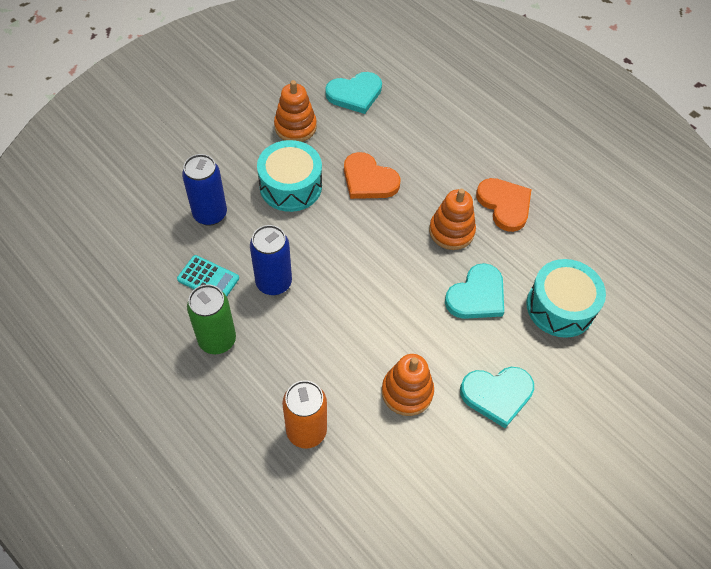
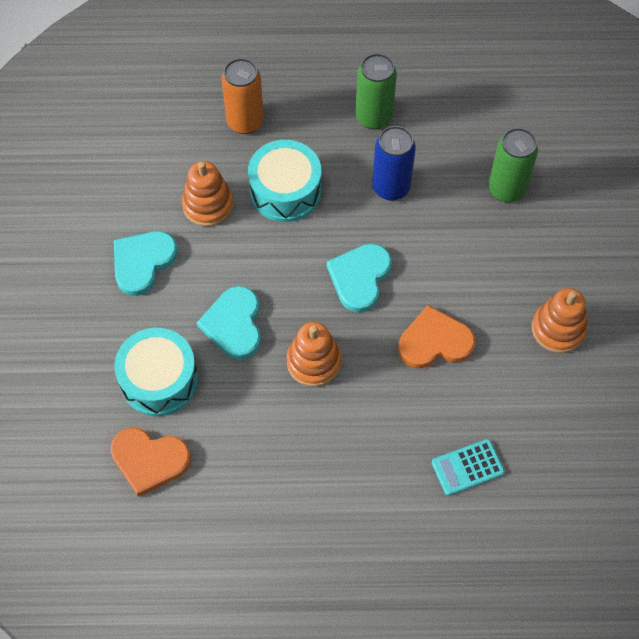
camera: 135 degrees right, 5 degrees up
turquoise calculator [177,255,239,296] -> turquoise calculator moved to [432,439,505,496]
blue can [182,154,227,226] -> green can [488,128,538,203]
turquoise drum [257,140,322,212] -> turquoise drum moved to [248,140,321,222]
turquoise heart [325,72,382,114] -> turquoise heart moved to [327,243,392,313]
orange heart [476,178,532,232] -> orange heart moved to [110,428,191,497]

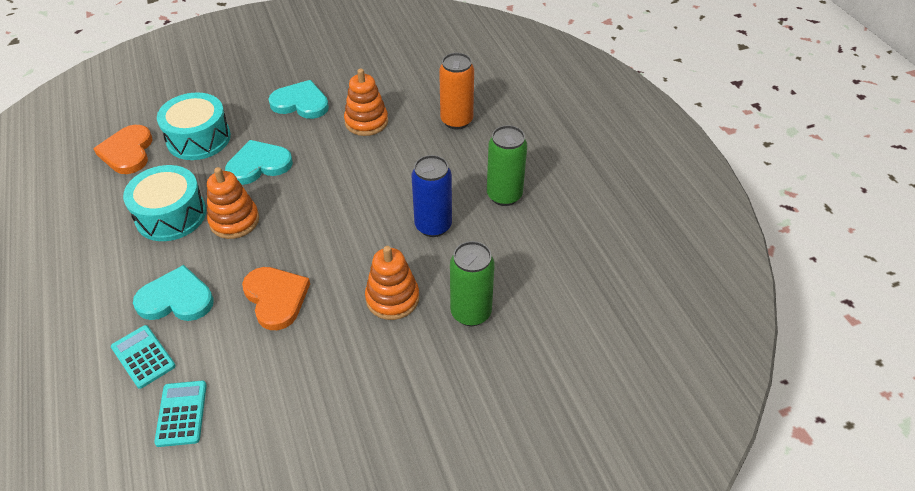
camera: 70 degrees right, 15 degrees down
turquoise drum [248,140,321,222] -> turquoise drum moved to [123,165,206,241]
turquoise heart [327,243,392,313] -> turquoise heart moved to [133,265,214,321]
orange stacking toy [532,288,587,353] -> orange stacking toy moved to [365,246,419,320]
none -> turquoise calculator [154,381,207,447]

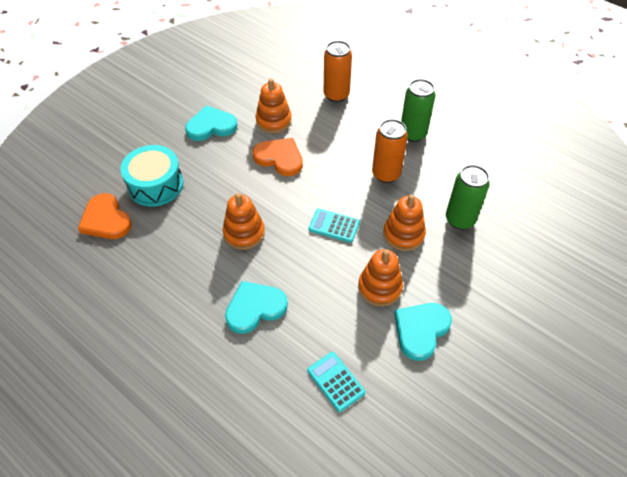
camera: 30 degrees left, 5 degrees up
turquoise calculator [111,325,176,389] -> turquoise calculator moved to [308,208,360,243]
turquoise drum [123,165,206,241] -> none
turquoise heart [225,140,293,185] -> turquoise heart moved to [394,303,452,361]
orange heart [242,267,310,330] -> orange heart moved to [253,138,303,176]
blue can [411,155,452,237] -> orange can [372,119,408,183]
none -> orange stacking toy [358,249,403,306]

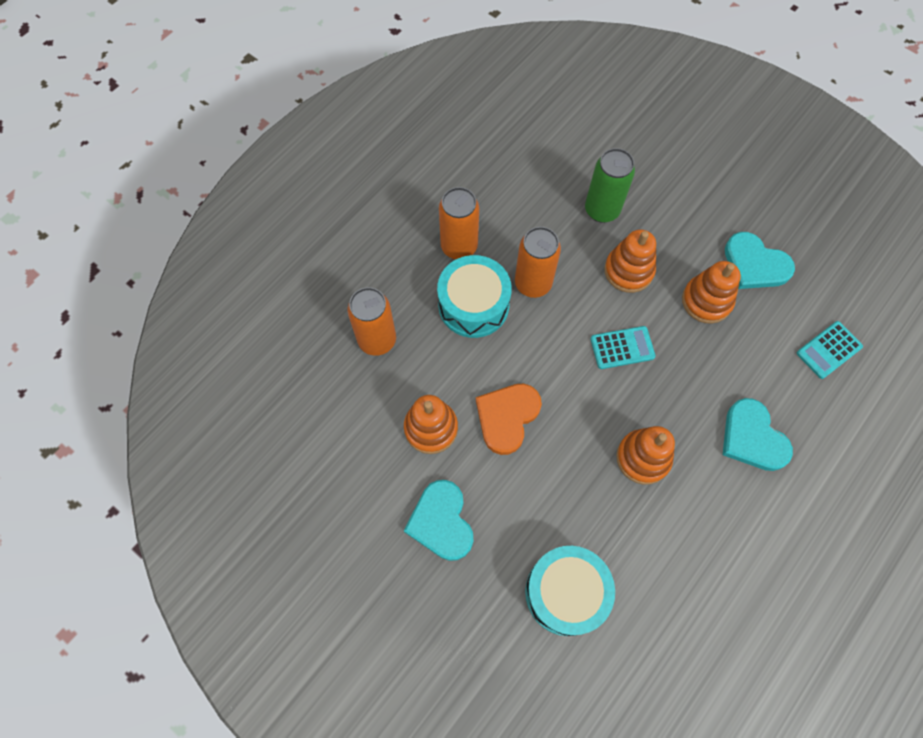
camera: 90 degrees left, 15 degrees up
orange heart [78,193,132,239] -> none
turquoise calculator [308,208,360,243] -> turquoise calculator turned 120 degrees counterclockwise [591,326,656,369]
green can [401,79,435,142] -> orange can [439,187,479,259]
none -> turquoise drum [437,255,512,338]

